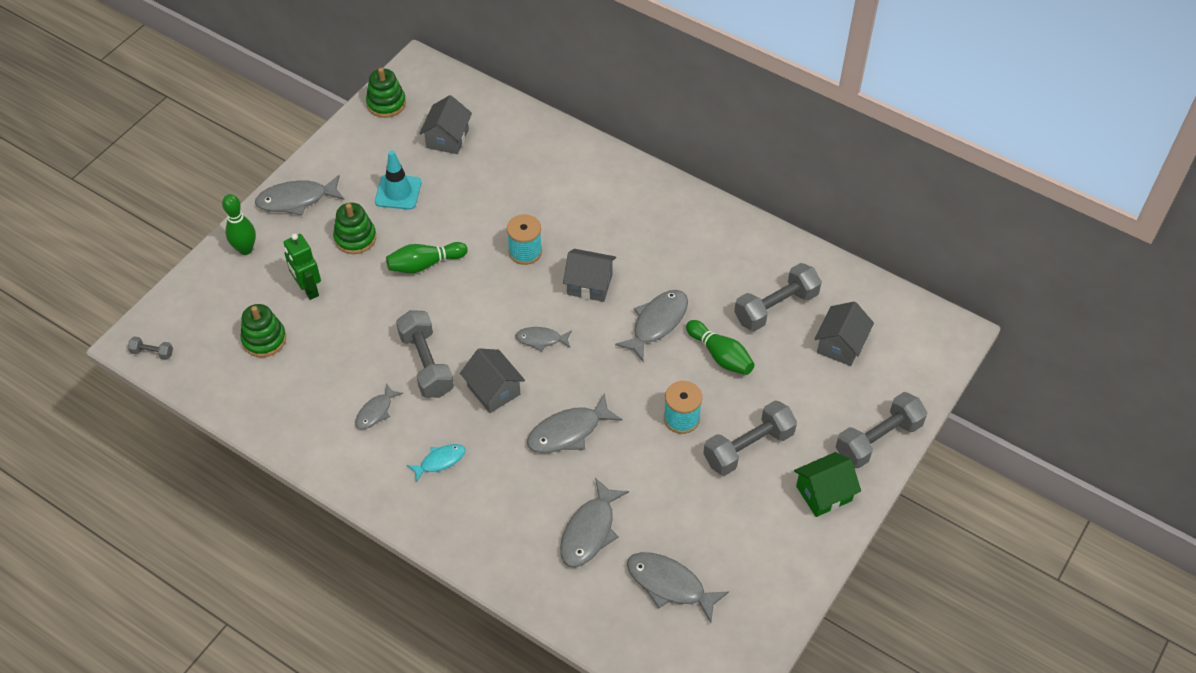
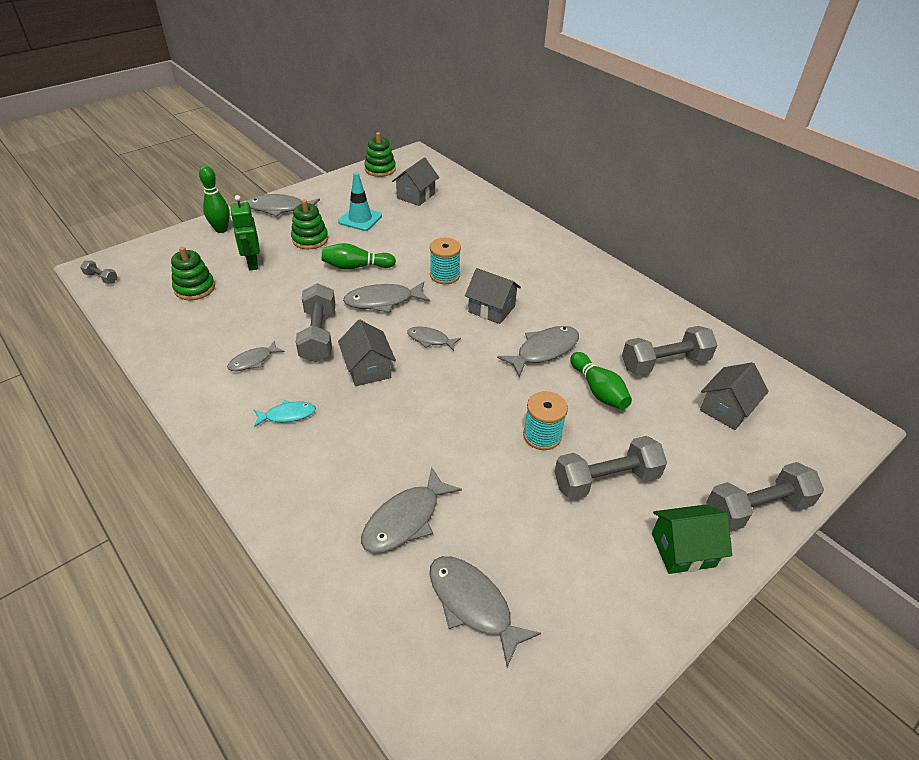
camera: 15 degrees right, 10 degrees down
grey fish [527,393,622,453] -> grey fish moved to [343,281,430,313]

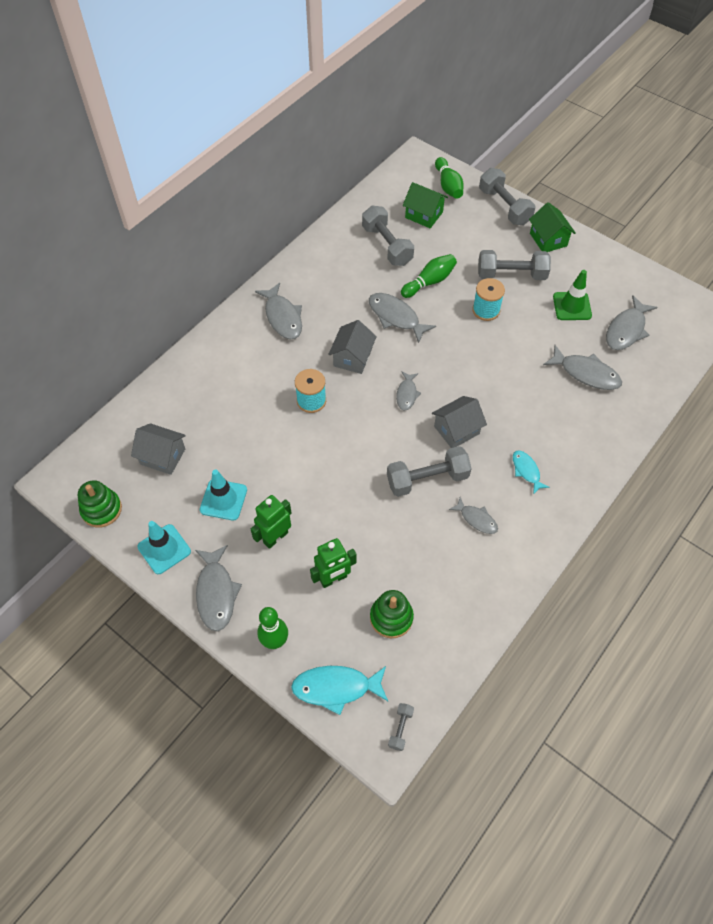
camera: 100 degrees left, 15 degrees up
green stacking toy [291,199,328,249] -> green robot [251,495,291,549]
green bowling pin [322,243,396,270] -> green bowling pin moved to [435,157,463,199]
grey fish [343,281,430,313] -> grey fish moved to [255,283,302,339]
grey dumbbell [554,436,667,500] -> grey dumbbell turned 60 degrees counterclockwise [478,250,551,280]
grey house [700,362,769,430] -> green house [403,182,448,228]
none -> turquoise traffic cone [137,521,191,574]
none -> turquoise fish [291,666,388,715]
none -> green traffic cone [553,270,592,320]

